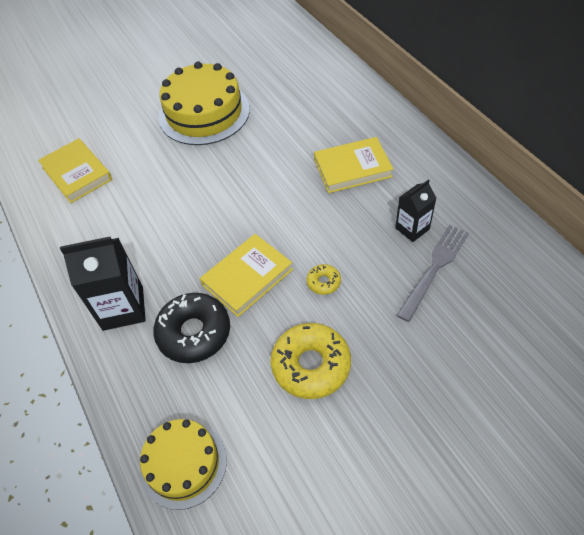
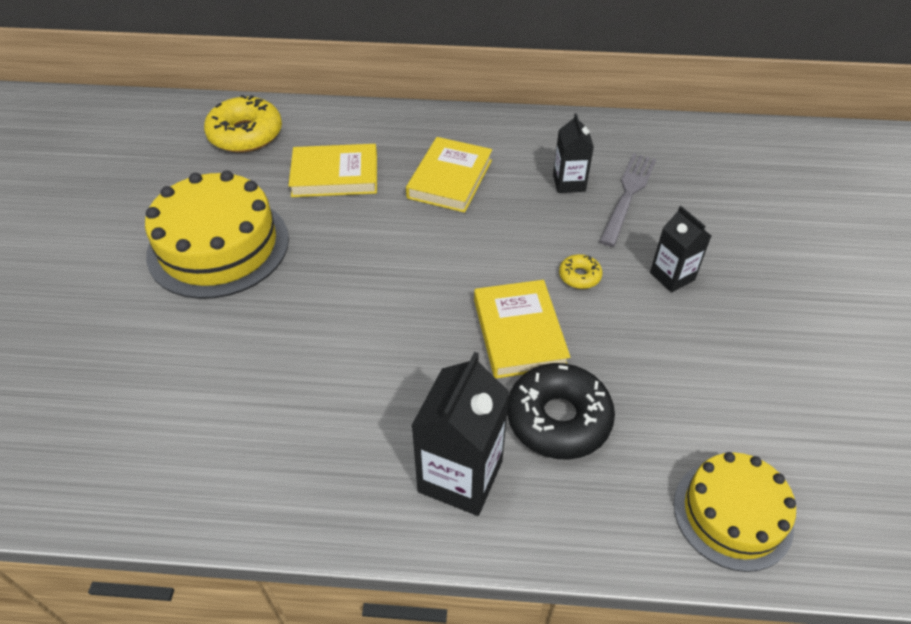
camera: 60 degrees left, 5 degrees down
yellow book [38,138,112,203] -> yellow book moved to [288,144,377,197]
yellow donut [271,323,351,399] -> yellow donut moved to [204,95,282,153]
grey fork [397,225,469,322] -> grey fork turned 45 degrees clockwise [599,153,656,247]
none -> black carton [650,206,711,292]

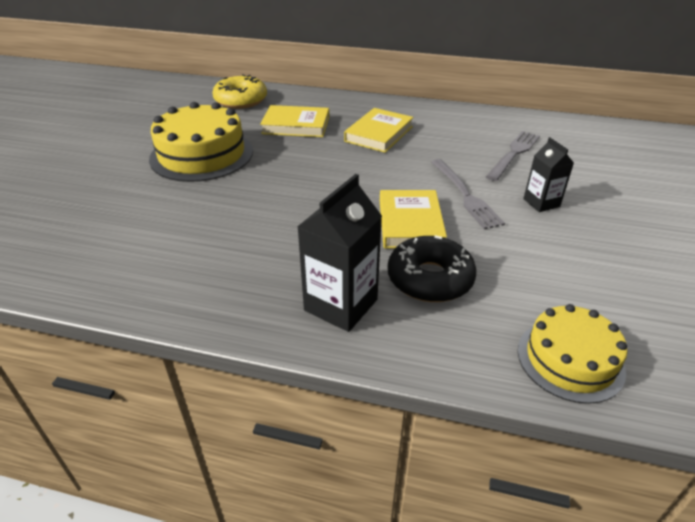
camera: 10 degrees right, 10 degrees down
black carton [553,113,594,193] -> none
yellow donut [559,254,602,289] -> grey fork [431,159,505,229]

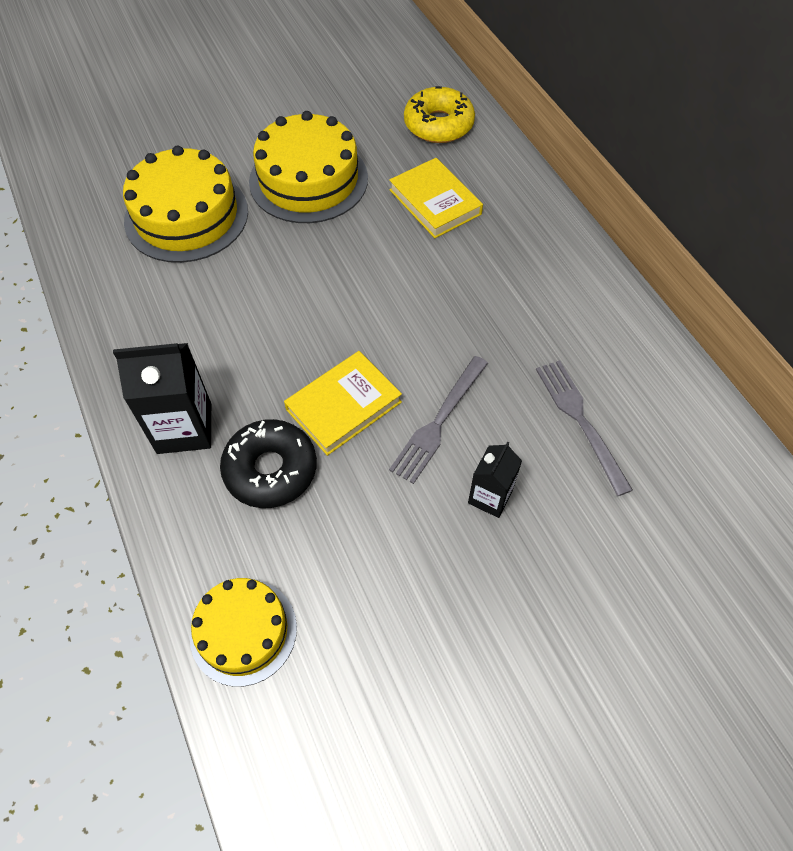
camera: 50 degrees right, 20 degrees up
yellow book [344,108,414,153] -> none
grey fork [486,131,540,181] -> grey fork turned 105 degrees counterclockwise [536,360,633,496]
none -> yellow cake [123,146,248,263]

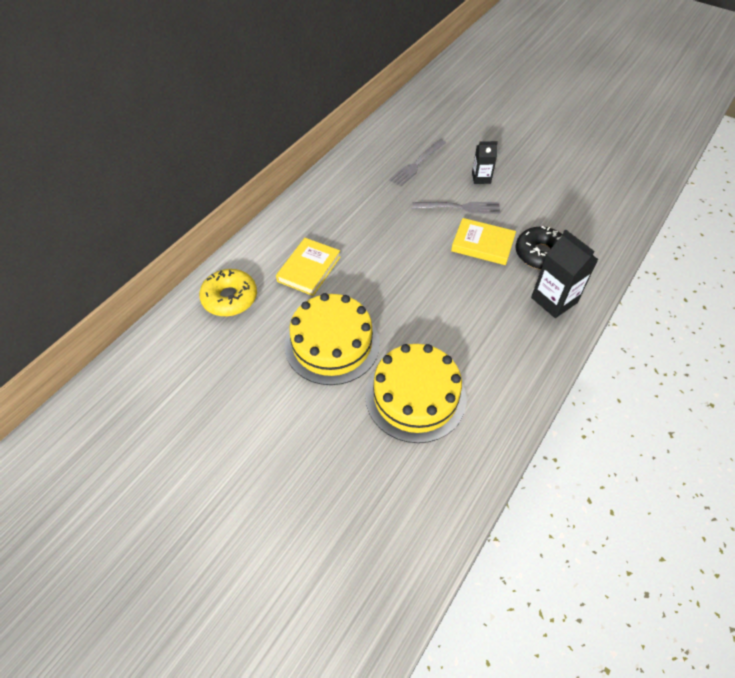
camera: 120 degrees left, 5 degrees down
yellow cake [190,578,297,687] -> none

